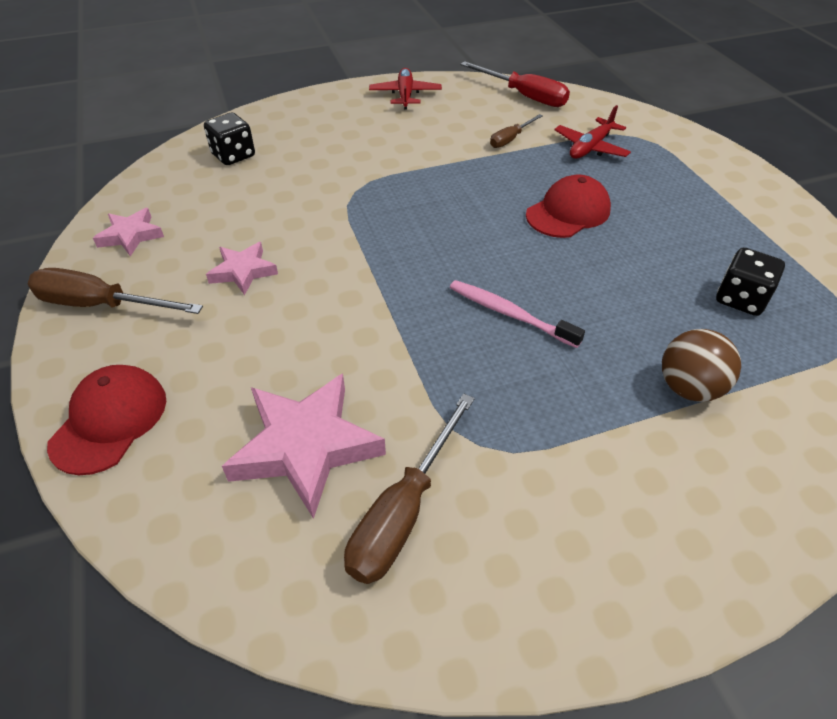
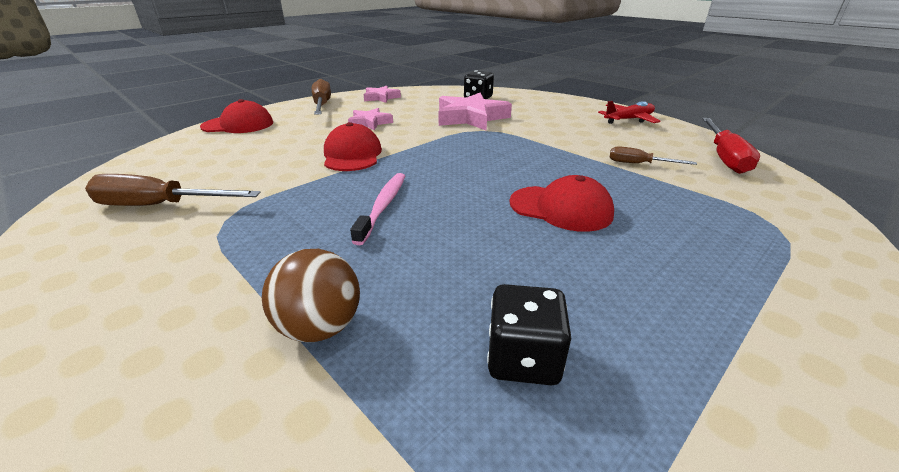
camera: 65 degrees right, 15 degrees down
pink star [222,373,386,519] -> pink star moved to [438,93,512,130]
red plane [554,105,631,159] -> none
none -> red cap [324,122,382,171]

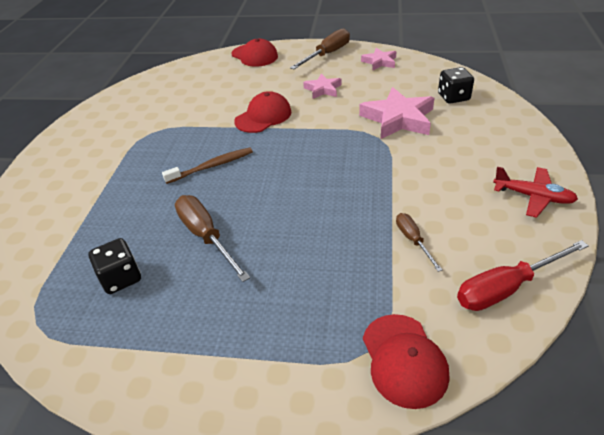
camera: 55 degrees right, 10 degrees up
brown screwdriver [85,174,261,206] -> brown screwdriver moved to [175,195,250,282]
brown ball [262,249,360,342] -> none
pink toothbrush [350,173,405,245] -> brown toothbrush [162,147,253,184]
red cap [509,175,614,232] -> red cap moved to [363,314,449,409]

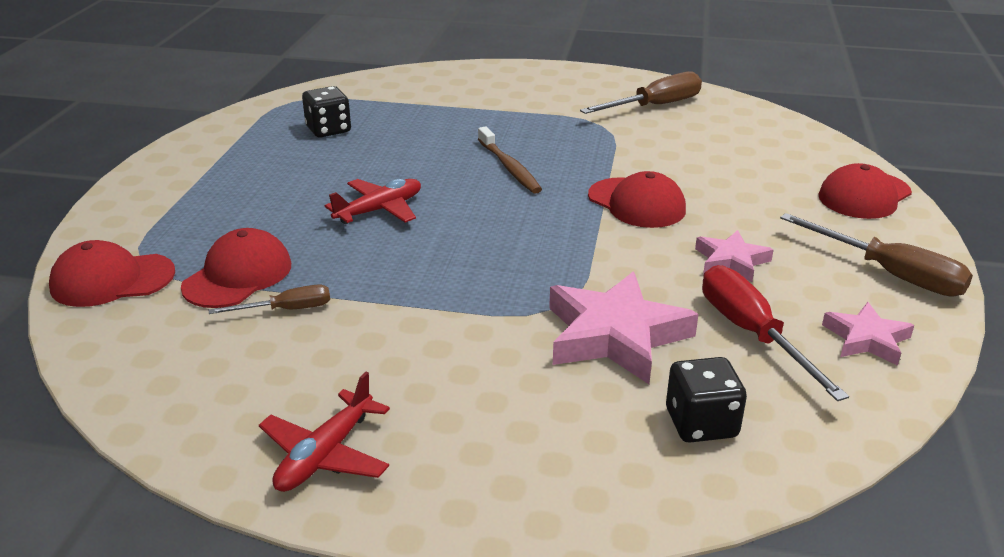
camera: 90 degrees right, 10 degrees down
brown screwdriver [175,195,250,282] -> brown screwdriver moved to [580,71,702,114]
red screwdriver [457,240,589,311] -> red screwdriver moved to [702,265,849,401]
none -> red cap [181,228,291,308]
none -> red plane [325,179,421,224]

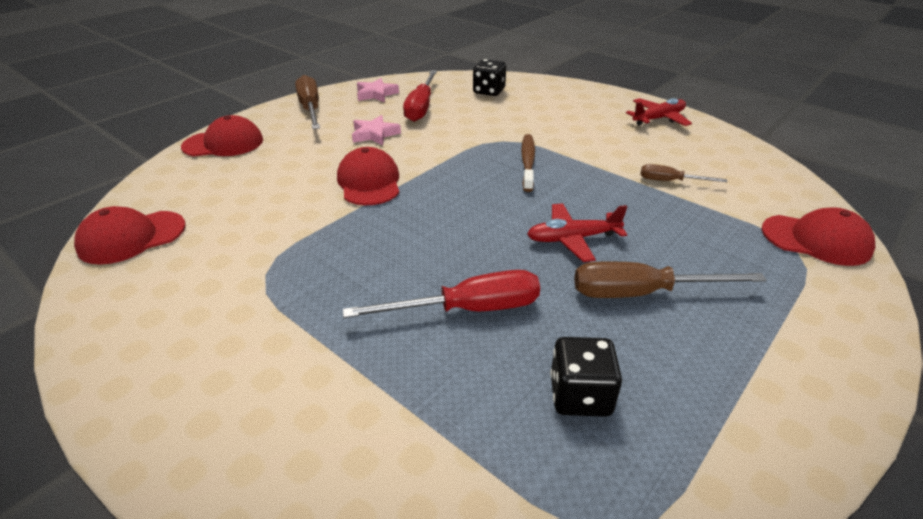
camera: 150 degrees left, 5 degrees up
red cap [181,228,291,308] -> red cap moved to [74,206,186,265]
brown toothbrush [478,126,542,194] -> brown toothbrush moved to [521,134,535,192]
pink star [549,272,699,384] -> none
brown screwdriver [580,71,702,114] -> brown screwdriver moved to [574,261,767,298]
none -> red screwdriver [343,270,540,318]

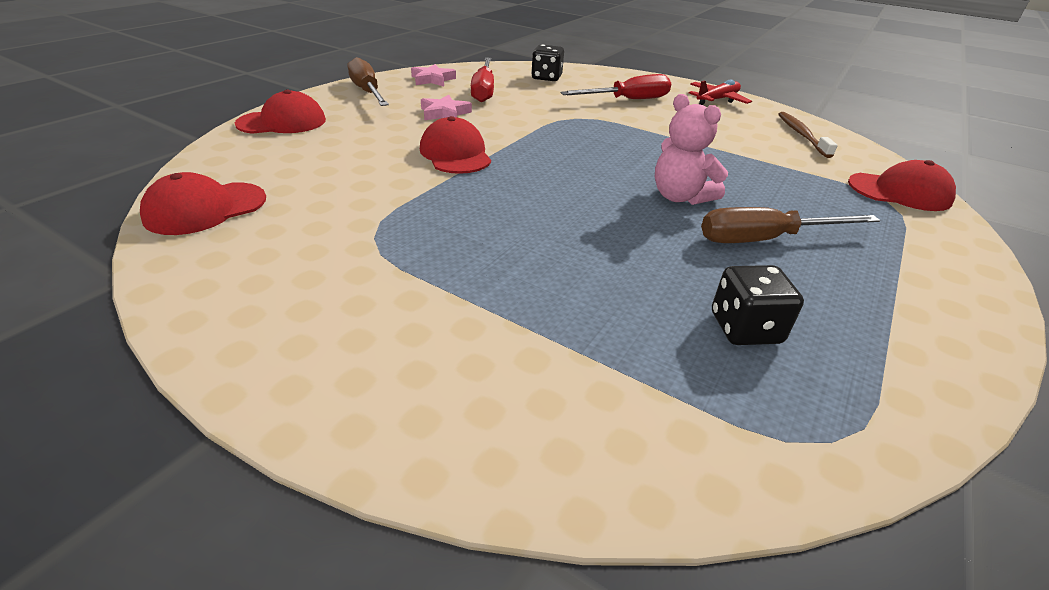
camera: 10 degrees left, 0 degrees up
red screwdriver [343,270,540,318] -> red screwdriver moved to [560,74,671,99]
brown toothbrush [521,134,535,192] -> brown toothbrush moved to [778,112,838,158]
red plane [527,203,628,262] -> pink teddy bear [655,94,728,205]
brown screwdriver [640,164,727,182] -> none

